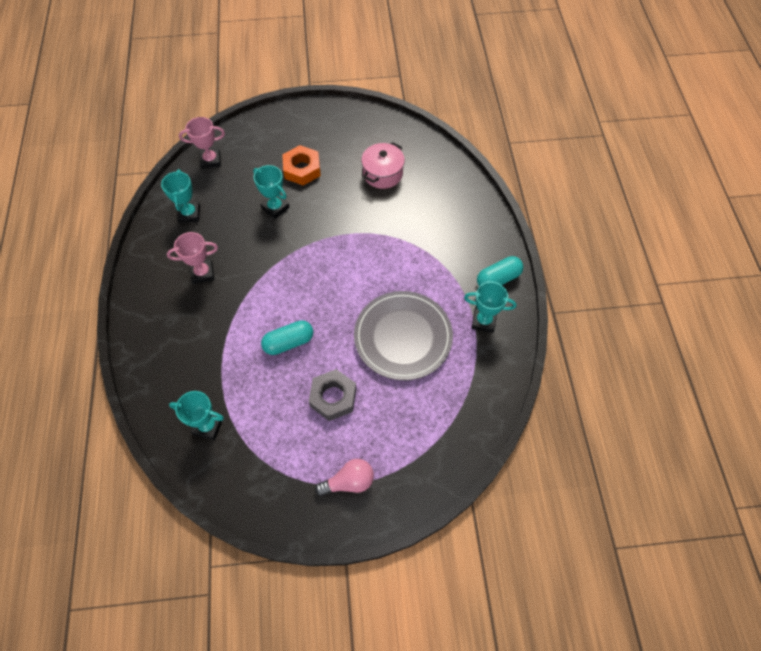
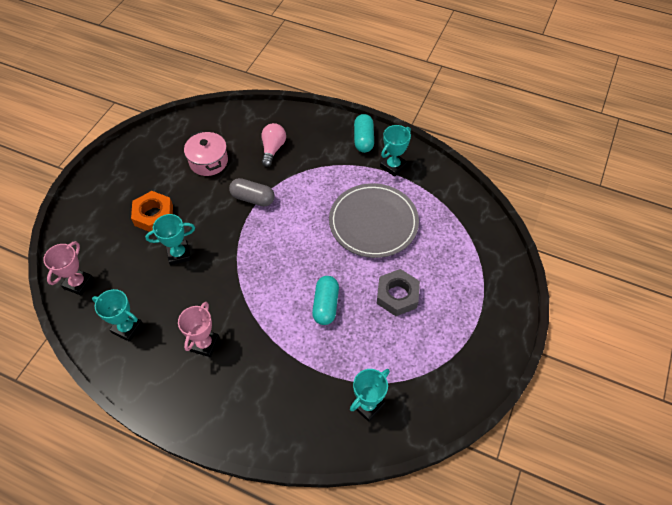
camera: 60 degrees left, 5 degrees down
pink light bulb [315,459,374,496] -> pink light bulb moved to [261,123,286,167]
none -> grey capsule [229,178,275,207]

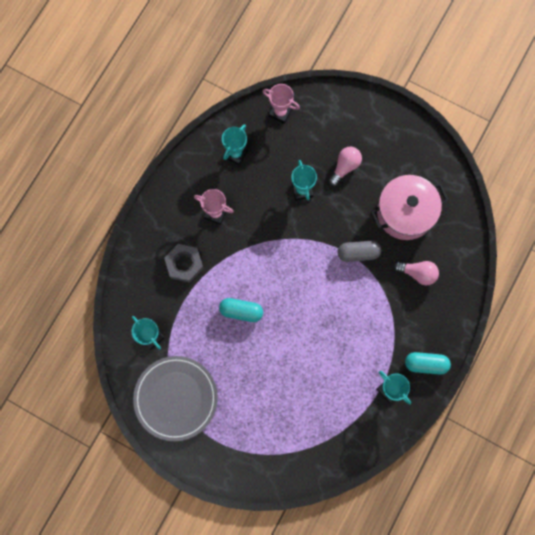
camera: 95 degrees right, 20 degrees up
orange nut [131,191,173,232] -> pink light bulb [329,147,362,186]
pink pot [184,131,228,176] -> pink pot [370,175,449,240], size x1.54
grey capsule [229,178,275,207] -> grey capsule turned 60 degrees clockwise [338,241,381,262]
grey plate [329,183,419,258] -> grey plate moved to [133,356,218,441]
grey nut [377,269,420,316] -> grey nut moved to [164,244,204,283]

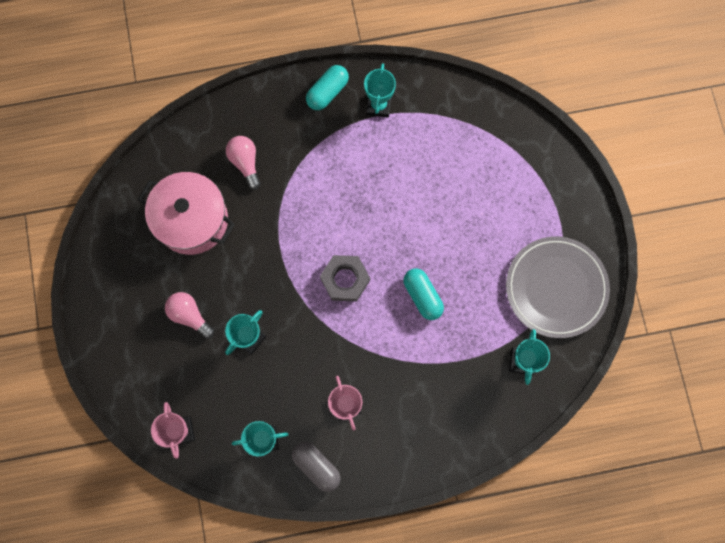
camera: 130 degrees left, 0 degrees up
grey nut [164,244,204,283] -> grey nut moved to [320,255,370,302]
pink light bulb [329,147,362,186] -> pink light bulb turned 45 degrees clockwise [165,292,214,339]
grey capsule [338,241,381,262] -> grey capsule moved to [292,442,340,492]
turquoise capsule [405,352,451,375] -> turquoise capsule turned 75 degrees clockwise [306,65,349,110]

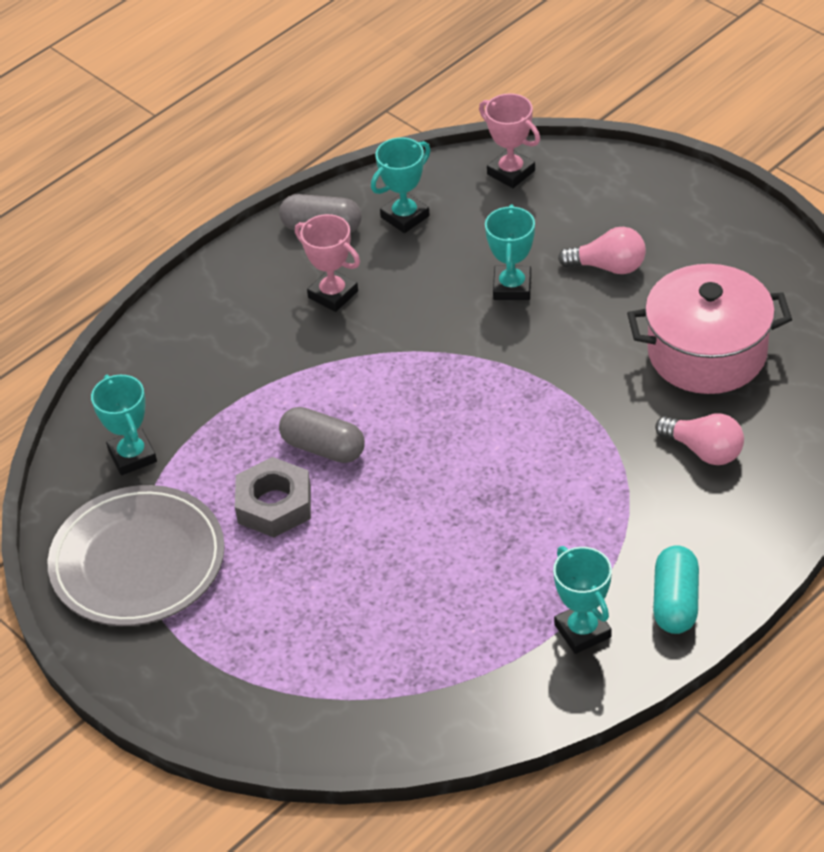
camera: 150 degrees right, 30 degrees down
grey nut [320,255,370,302] -> grey nut moved to [235,457,311,537]
turquoise capsule [403,268,444,320] -> grey capsule [279,407,365,463]

